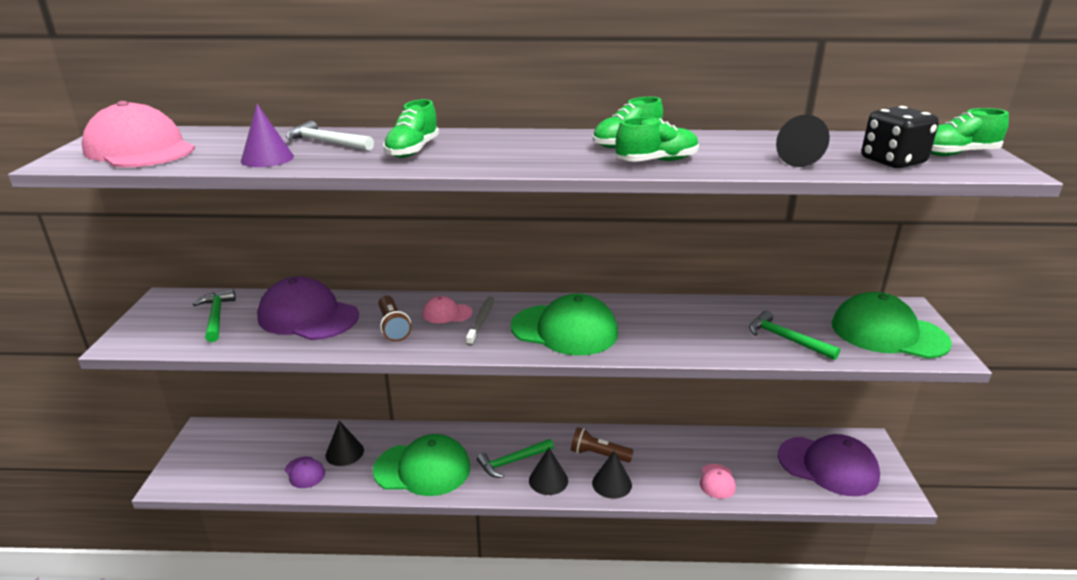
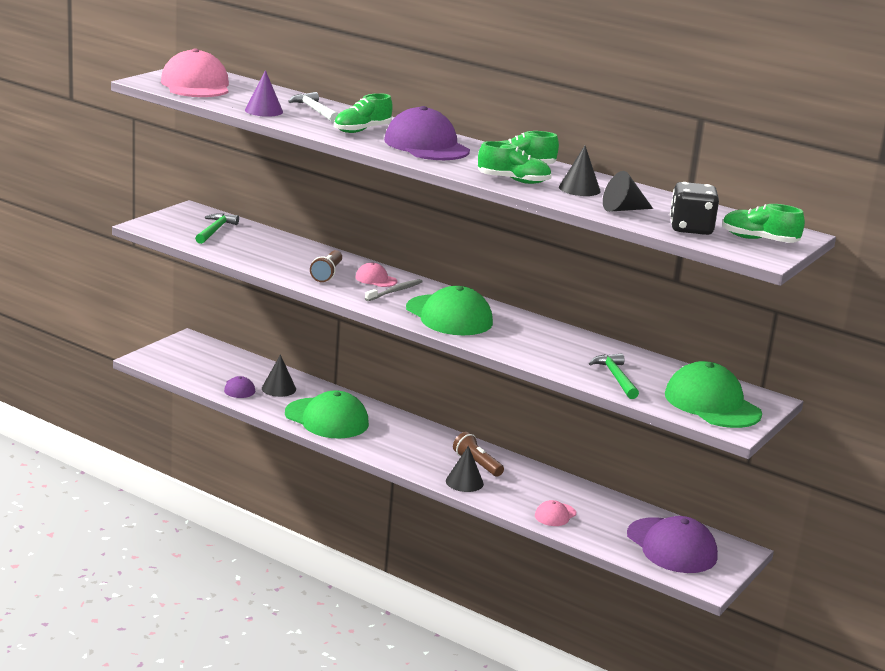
camera: 30 degrees right, 5 degrees down
purple cap [257,276,359,340] -> purple cap moved to [384,106,470,160]
green hammer [477,439,554,478] -> none
black cone [529,448,568,495] -> black cone moved to [559,146,601,196]

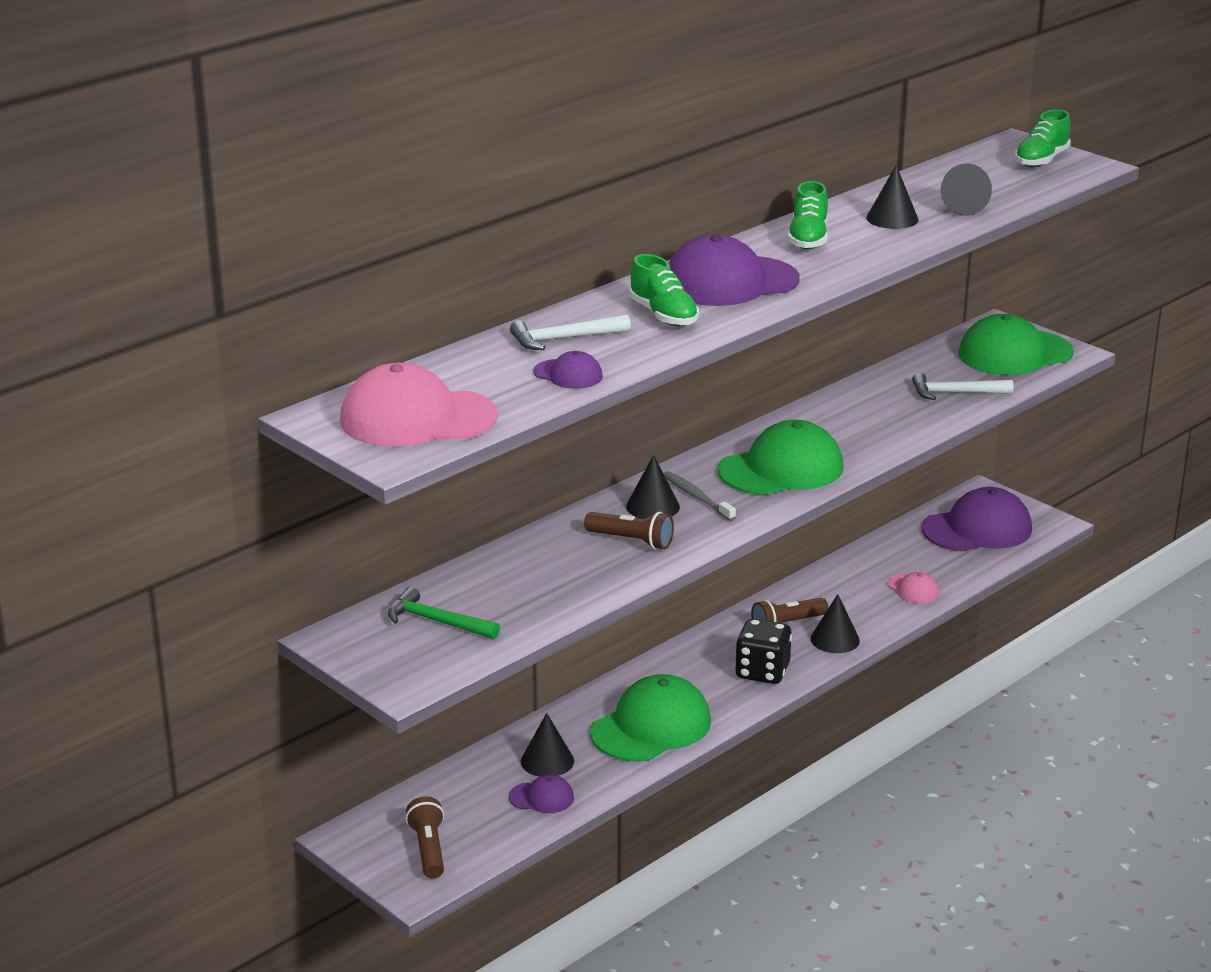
camera: 75 degrees left, 5 degrees up
purple cone [245,70,283,117] -> purple cap [533,351,603,389]
pink cap [355,263,397,287] -> black cone [626,455,680,519]
green shoe [478,141,552,184] -> none
green hammer [589,353,639,399] -> white hammer [912,373,1013,400]
black dice [670,182,719,235] -> black dice moved to [735,619,792,684]
none -> brown flashlight [406,796,444,879]

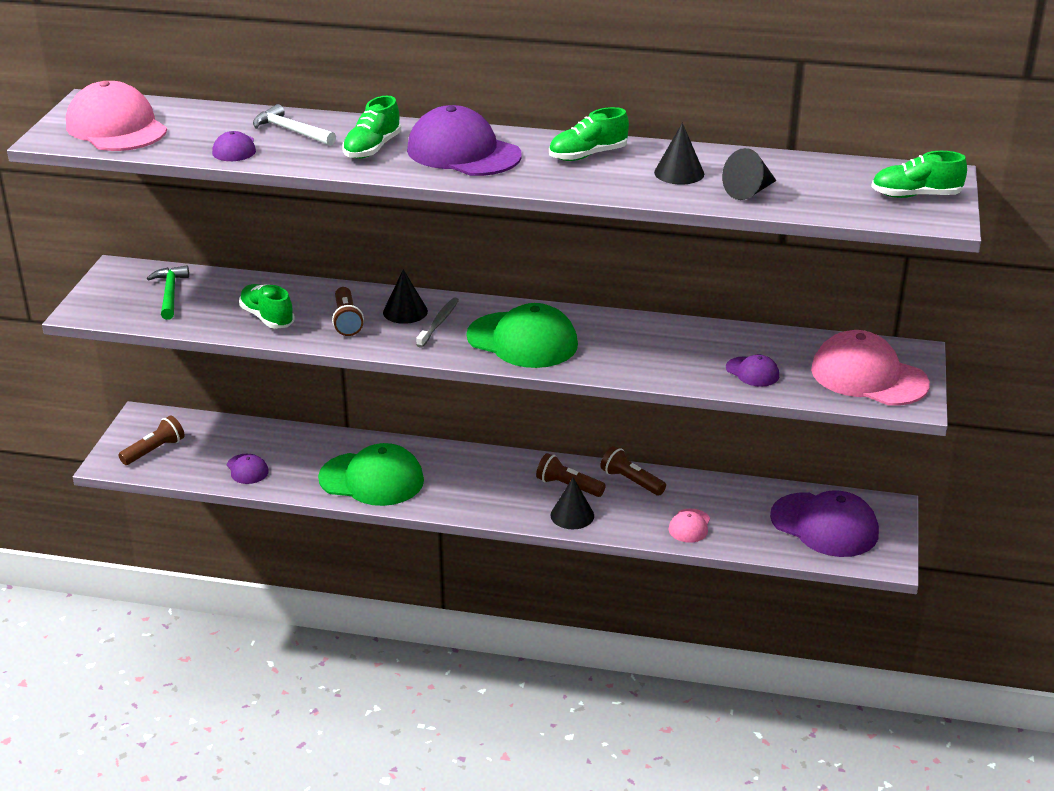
camera: 55 degrees right, 5 degrees up
black cone [521,713,574,777] -> none
black dice [735,619,792,684] -> none
white hammer [912,373,1013,400] -> purple cap [726,355,779,387]
green cap [958,314,1074,375] -> pink cap [811,330,930,406]
none -> green shoe [239,284,295,329]
none -> brown flashlight [601,446,666,495]

